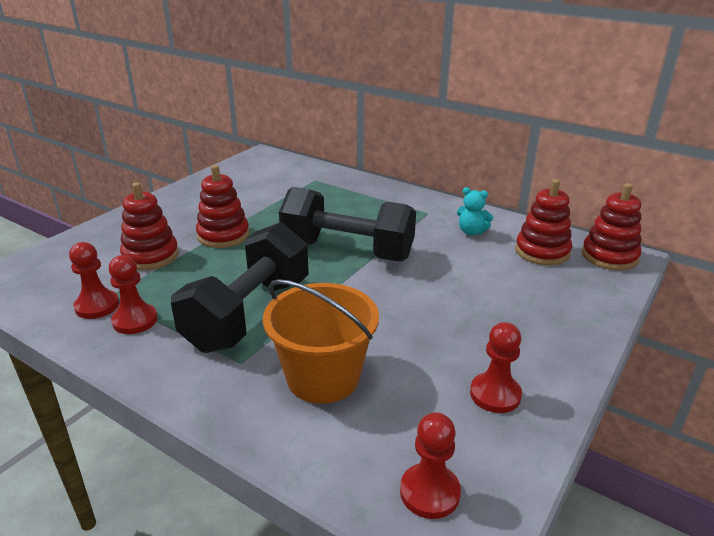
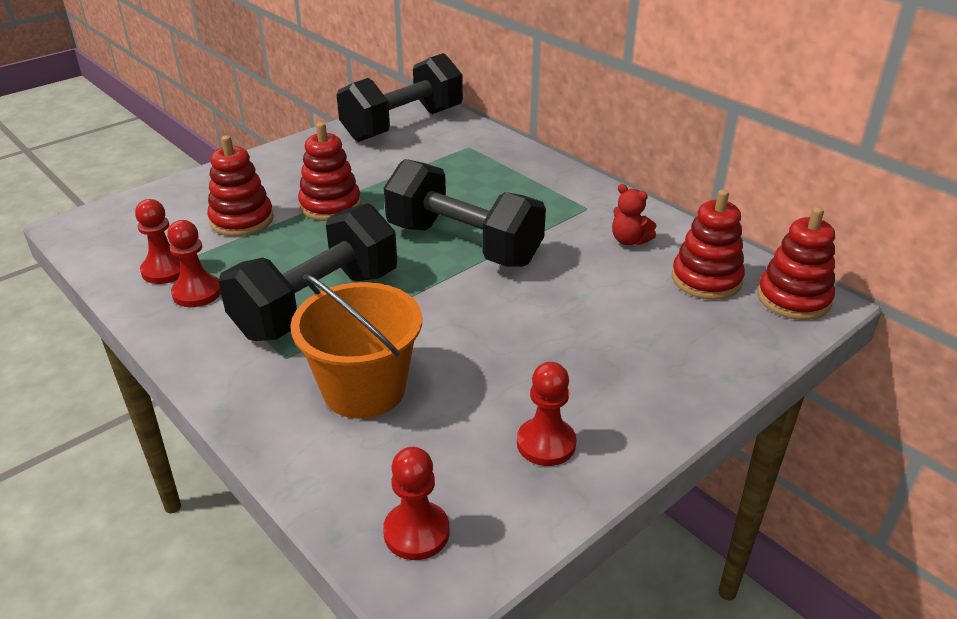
camera: 15 degrees right, 5 degrees up
turquoise teddy bear [457,187,493,235] -> red teddy bear [612,184,656,245]
none -> black dumbbell [337,53,463,142]

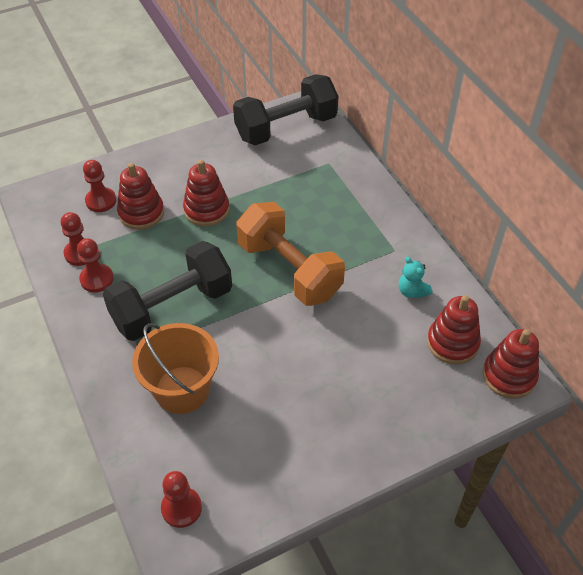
camera: 15 degrees right, 15 degrees up
black dumbbell [384,159,546,267] -> orange dumbbell [236,202,345,306]
red pawn [517,362,577,466] -> red pawn moved to [83,160,116,212]
red teddy bear [612,184,656,245] -> turquoise teddy bear [399,257,433,298]

